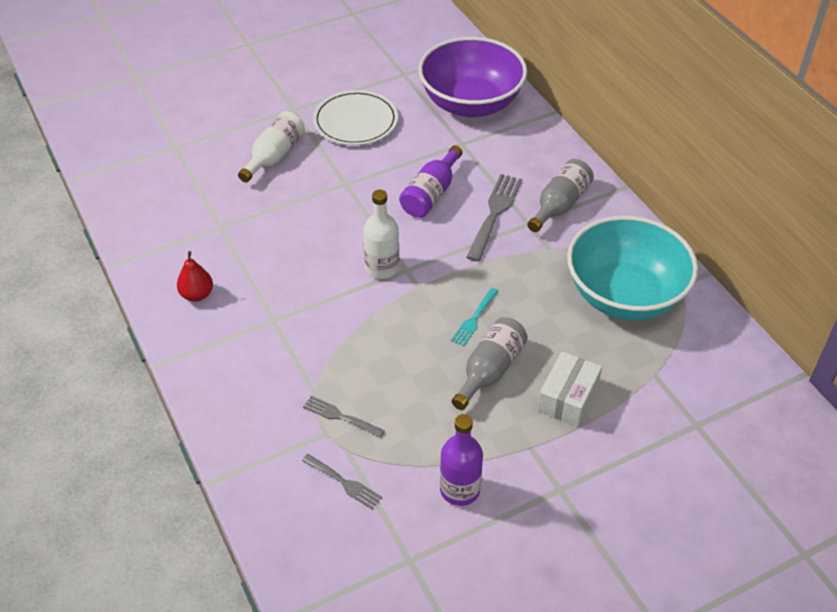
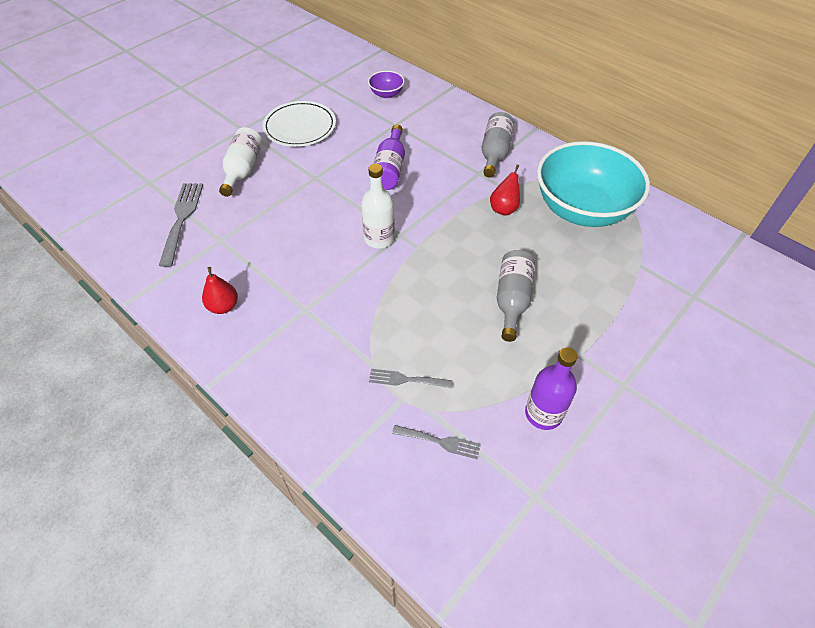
camera: 20 degrees left, 5 degrees up
purple bowl [418,37,527,117] -> purple bowl [368,71,404,98], size x0.41
turquoise fork [451,288,499,347] -> none
grey fork [466,174,522,262] -> grey fork moved to [159,183,203,267]
white box [537,351,602,427] -> none
none -> red pear [490,165,520,216]

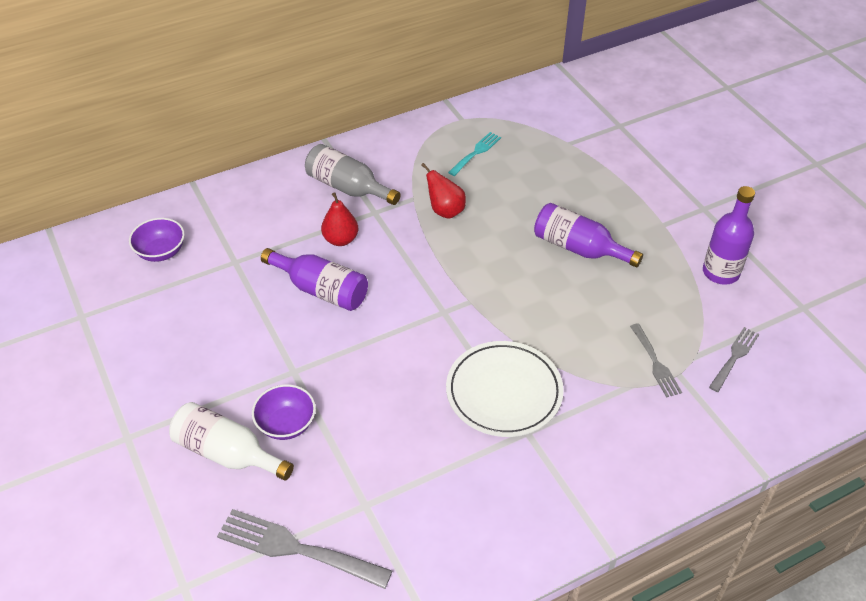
camera: 70 degrees left, 5 degrees down
red pear [202,267,238,314] -> red pear moved to [321,192,358,246]
white plate [262,101,336,147] -> white plate moved to [446,341,564,437]
white bottle [361,164,395,248] -> none
grey fork [369,369,453,389] -> grey fork turned 45 degrees counterclockwise [630,324,682,398]
grey bottle [497,250,535,342] -> purple bottle [534,203,643,267]
turquoise bowl [537,141,650,227] -> turquoise fork [448,132,501,176]
none -> purple bowl [252,384,316,440]

